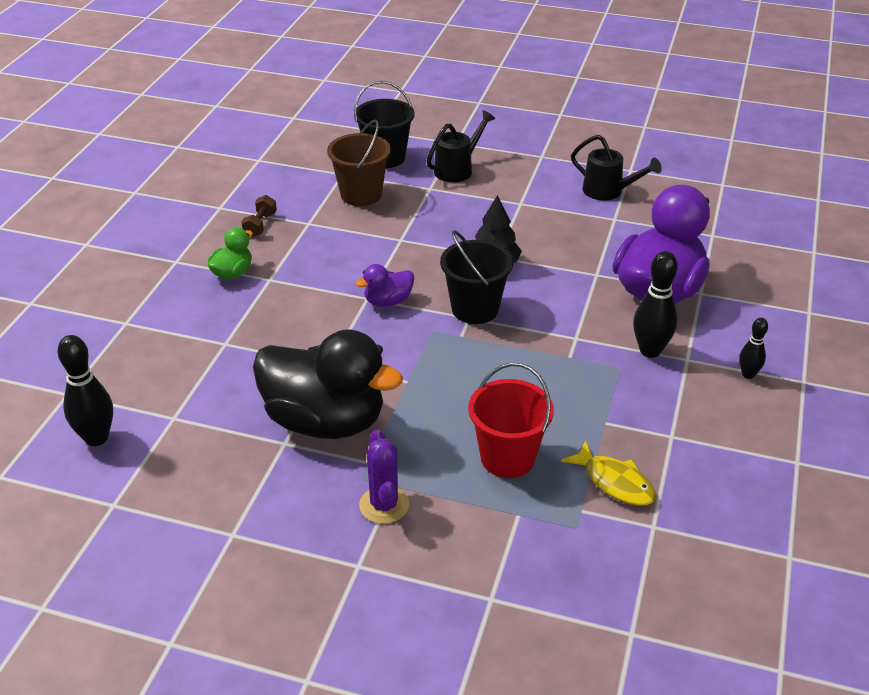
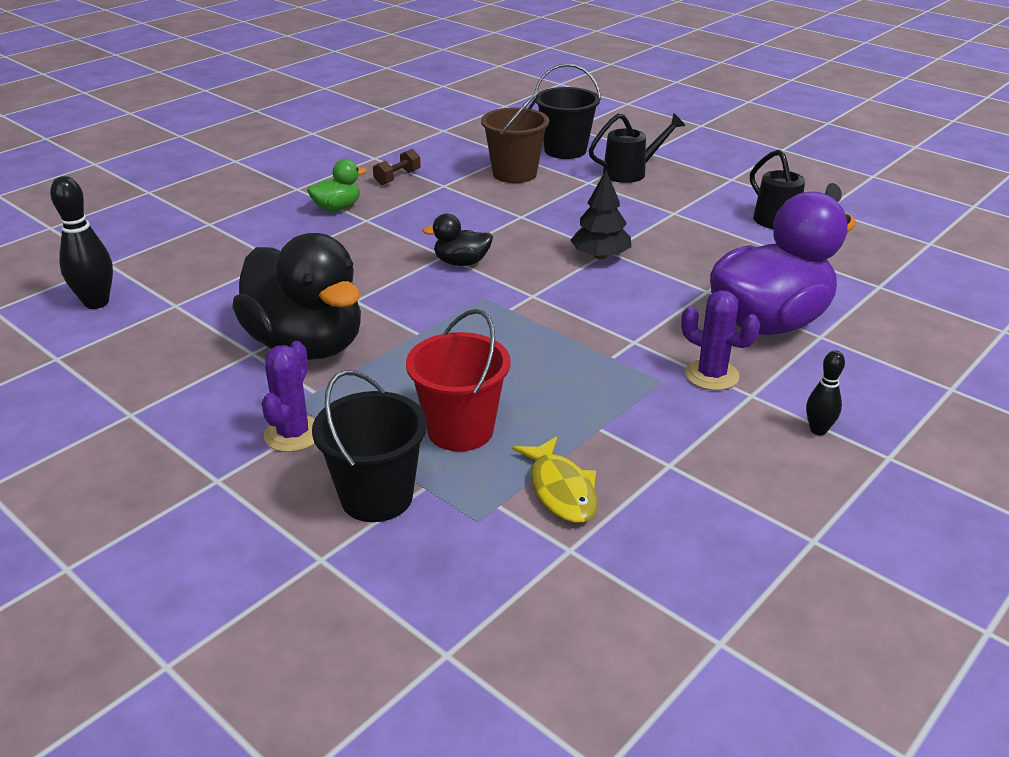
camera: 25 degrees right, 5 degrees down
purple duck [355,264,414,307] -> black duck [422,214,493,266]
black bucket [440,230,513,324] -> black bucket moved to [312,370,427,522]
black bowling pin [633,251,678,358] -> purple cactus [681,290,760,390]

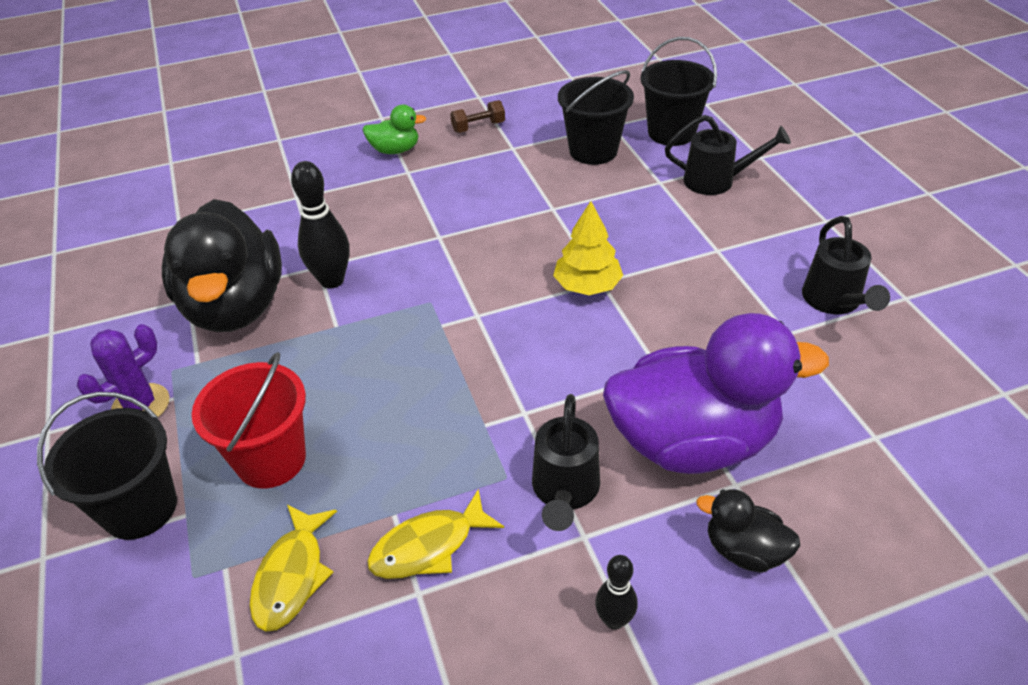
camera: 30 degrees right, 10 degrees up
black bowling pin [50,176,113,309] -> black bowling pin moved to [291,161,349,288]
black duck [422,214,493,266] -> black duck moved to [696,489,801,573]
brown bucket [481,91,549,183] -> black bucket [558,70,634,165]
black tree [570,170,631,259] -> yellow tree [553,201,623,295]
purple cactus [681,290,760,390] -> black watering can [532,394,600,531]
none -> yellow fish [367,489,504,579]

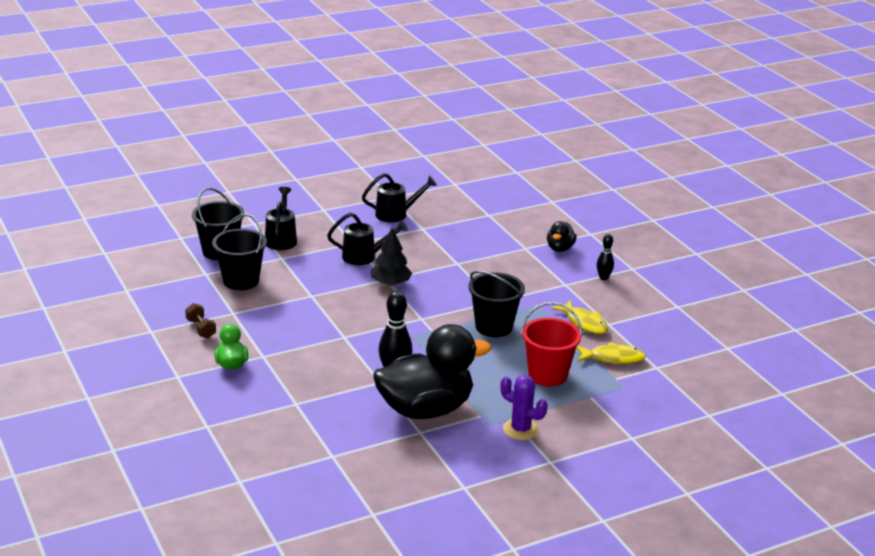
camera: 100 degrees left, 15 degrees down
black bucket [37,392,177,540] -> black bucket moved to [468,271,525,337]
black watering can [532,394,600,531] -> black watering can moved to [327,213,408,265]
yellow tree [553,201,623,295] -> black tree [371,228,412,286]
purple duck [603,313,829,474] -> none

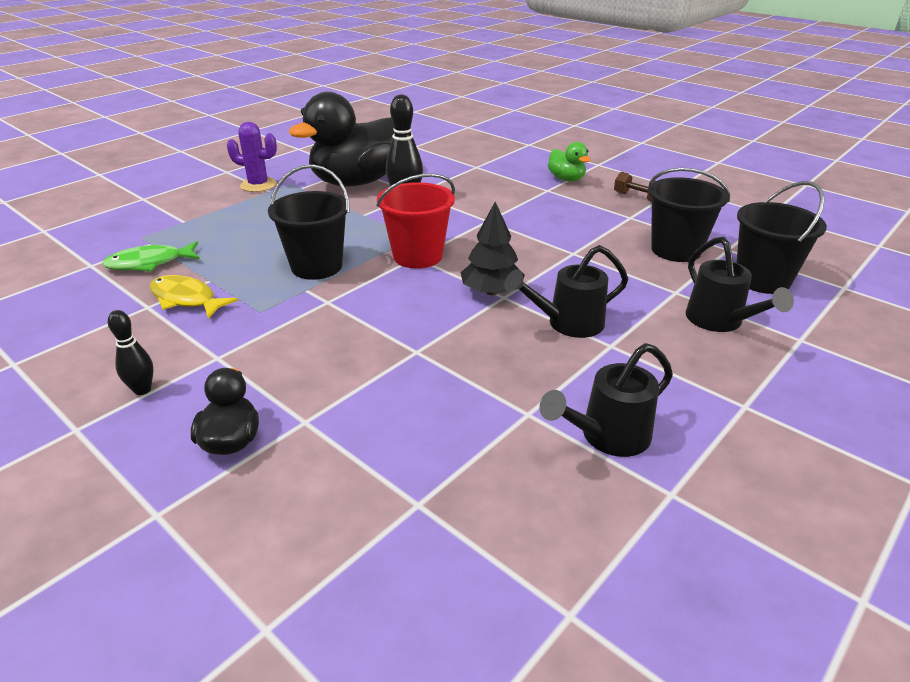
camera: 160 degrees right, 5 degrees up
red bucket [521,302,583,386] -> red bucket moved to [376,173,455,269]
yellow fish [577,342,646,364] -> green fish [102,241,200,272]

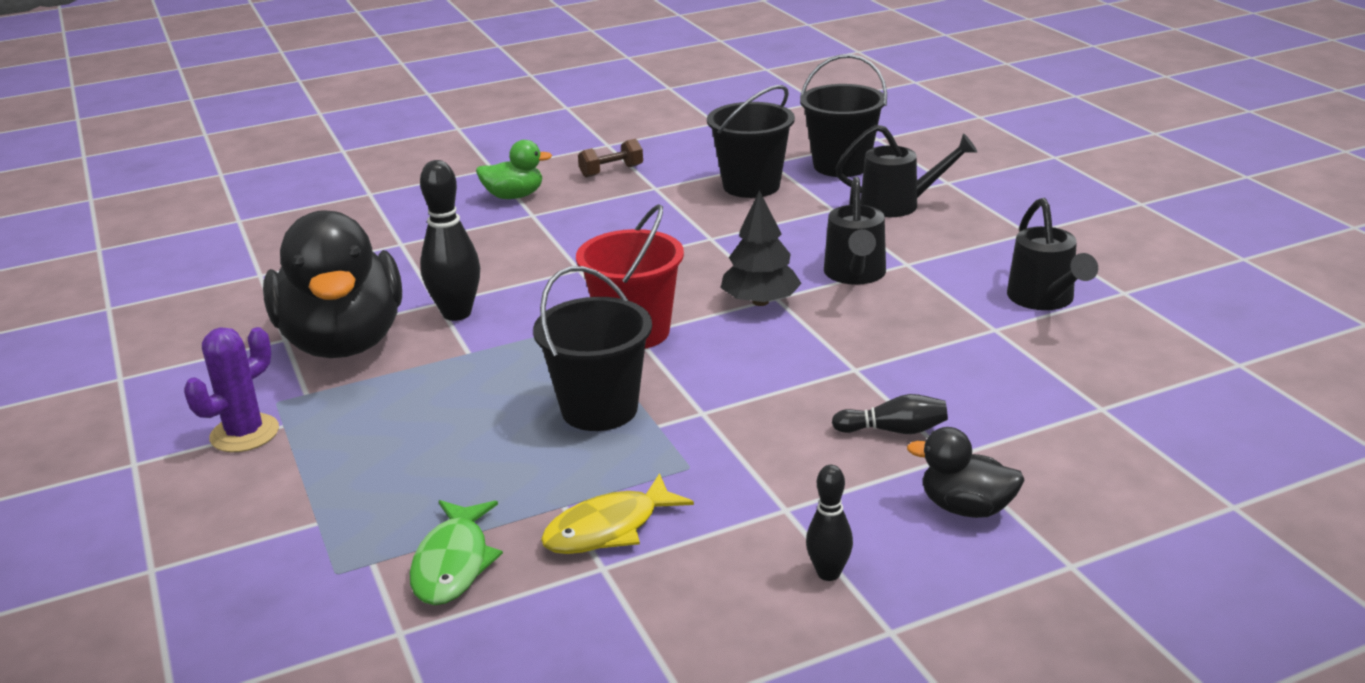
camera: 65 degrees left, 5 degrees down
none -> black bowling pin [832,394,948,434]

